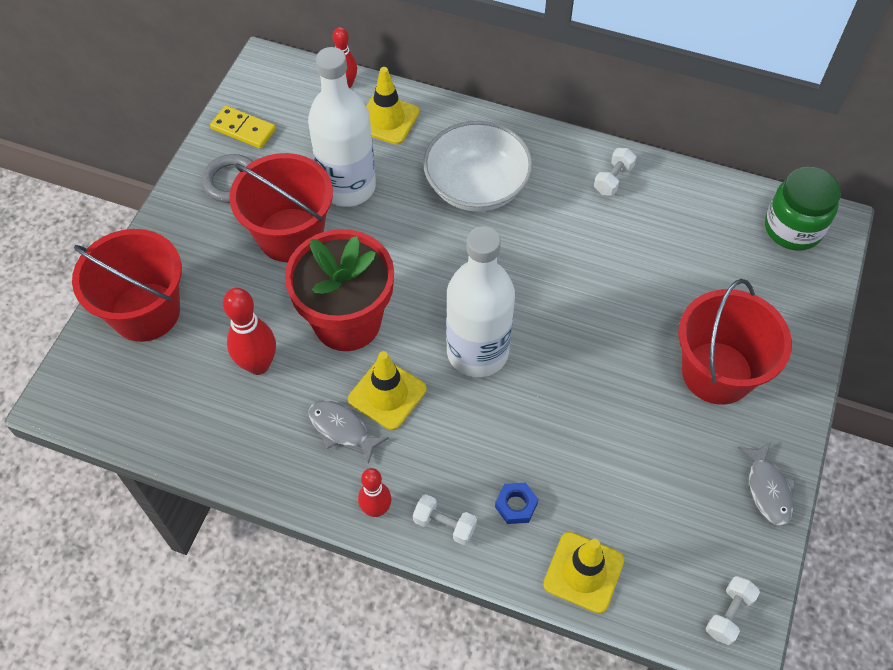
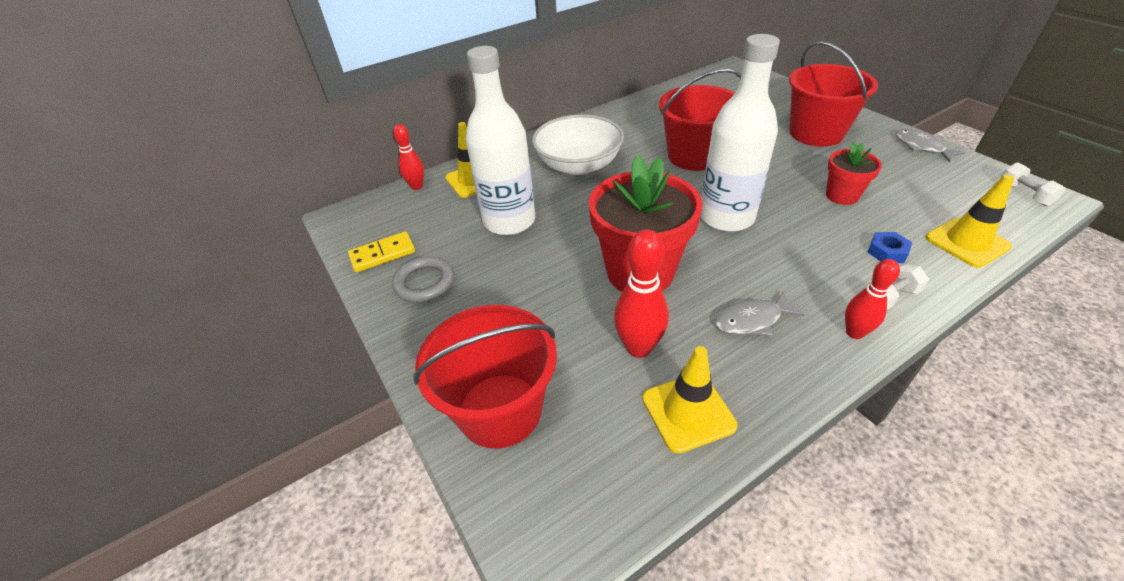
camera: 50 degrees left, 15 degrees down
red bucket [229,153,333,262] -> red bucket moved to [659,68,742,171]
yellow traffic cone [348,351,427,430] -> yellow traffic cone moved to [642,346,738,454]
white dumbbell [594,148,636,196] -> none
grey fish [738,442,796,526] -> grey fish turned 150 degrees counterclockwise [895,129,966,162]
green jar [765,167,841,251] -> none
none -> red flower pot [826,142,882,205]

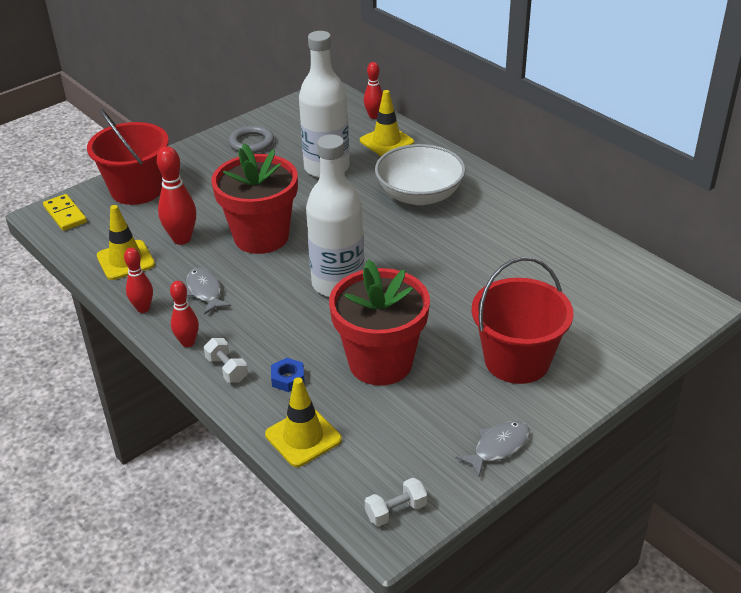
camera: 80 degrees right, 5 degrees down
yellow domino [348,232,415,272] -> yellow domino moved to [43,194,87,231]
red bucket [659,68,742,171] -> none
red flower pot [826,142,882,205] -> red flower pot [329,259,430,386], size x1.94
none -> red bowling pin [124,248,153,313]

